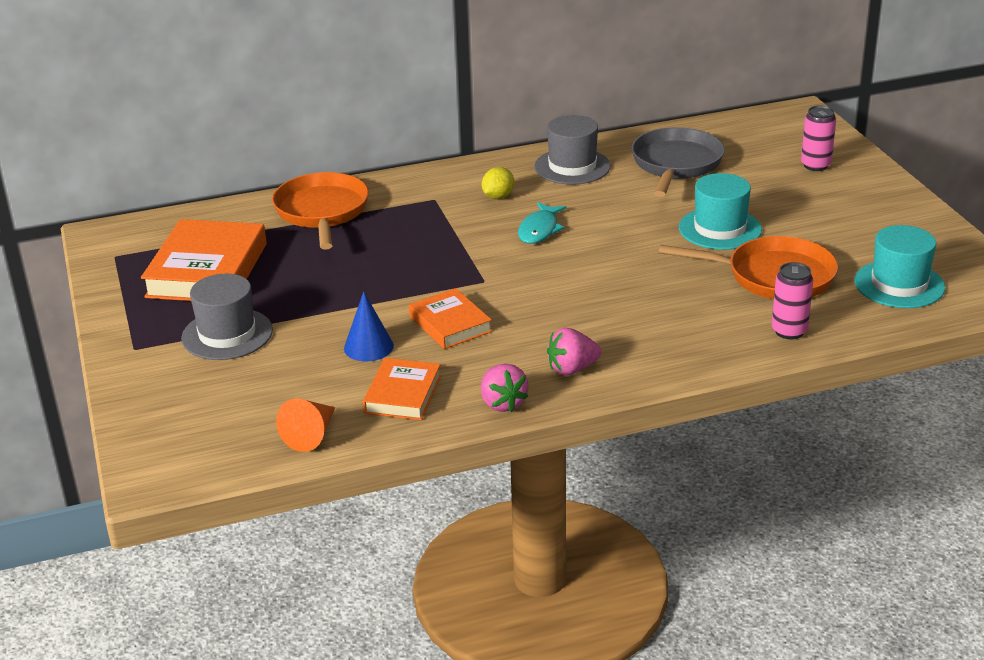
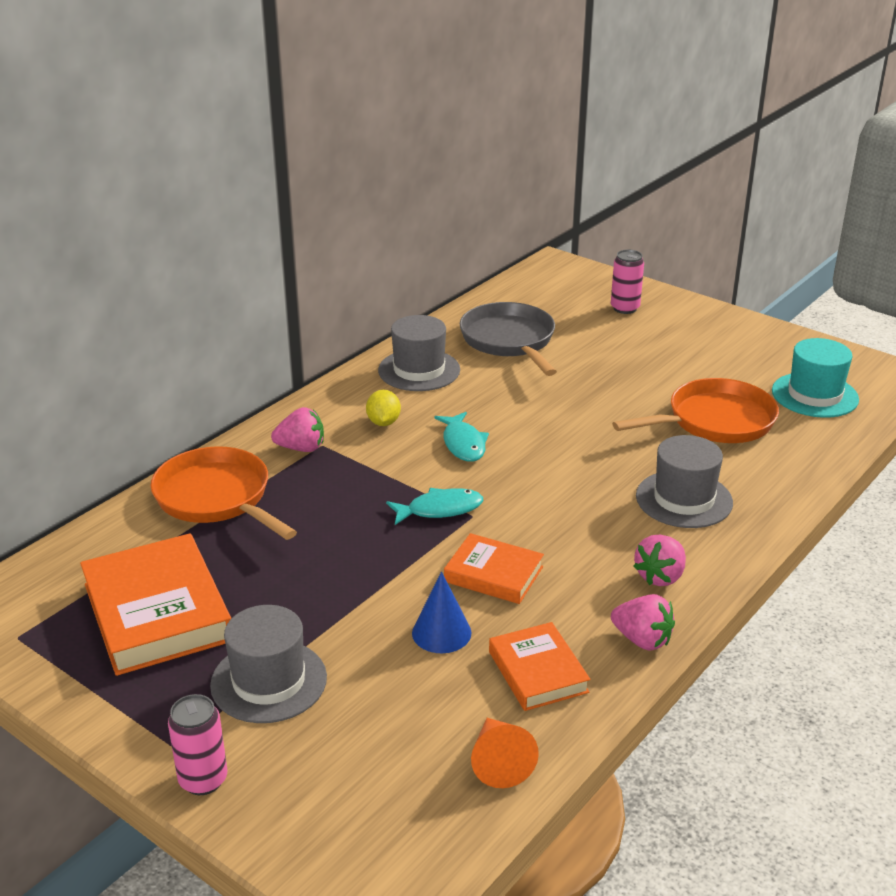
camera: 35 degrees left, 0 degrees up
turquoise hat [679,173,762,250] -> none
pink can [772,262,813,339] -> pink can moved to [168,694,227,795]
none -> pink strawberry [271,407,324,452]
none -> turquoise fish [386,488,483,525]
none -> grey hat [636,435,733,528]

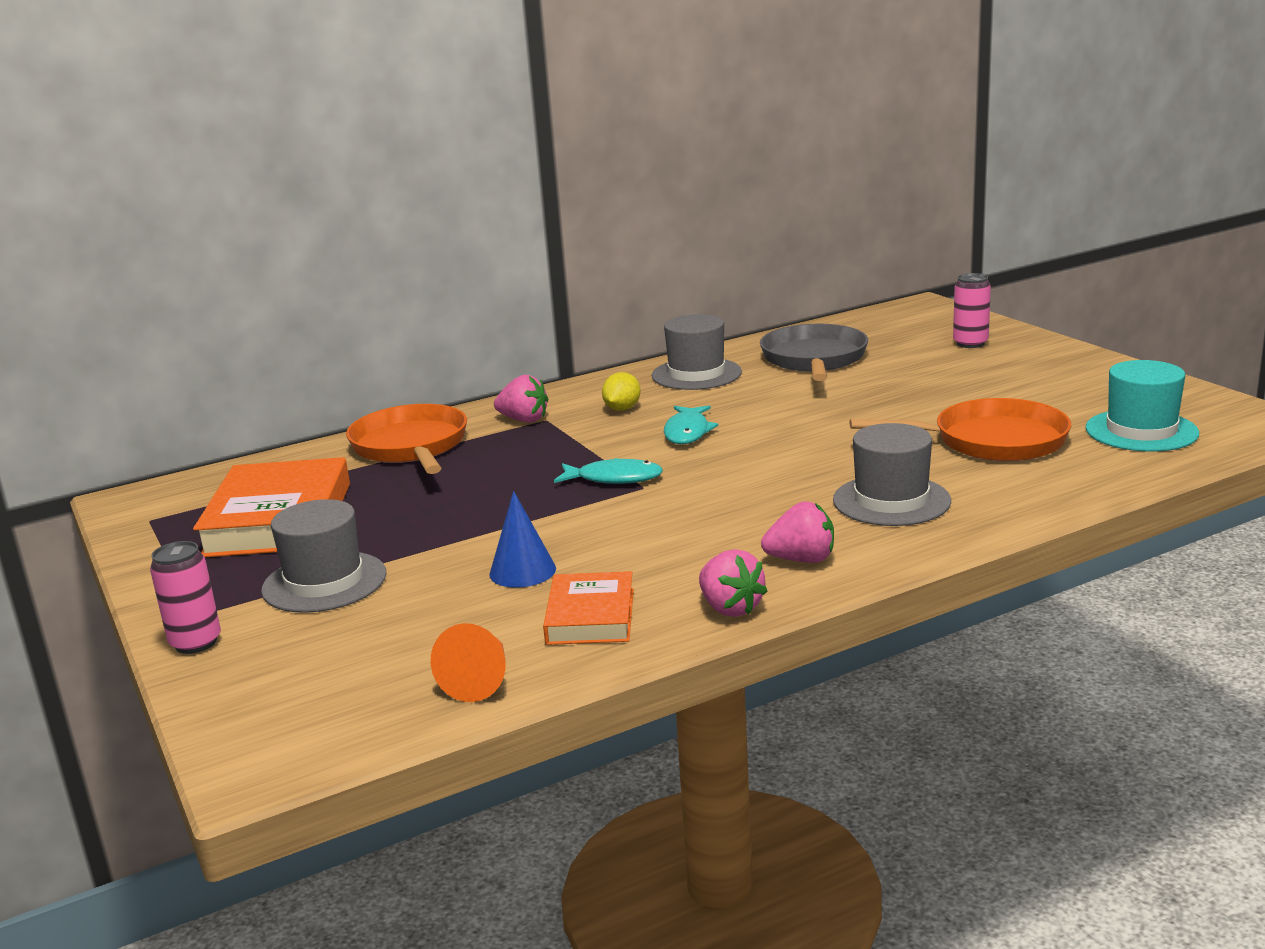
camera: 25 degrees right, 10 degrees down
orange book [444,533,544,604] -> none
pink strawberry [633,534,686,586] -> pink strawberry turned 150 degrees counterclockwise [761,501,834,563]

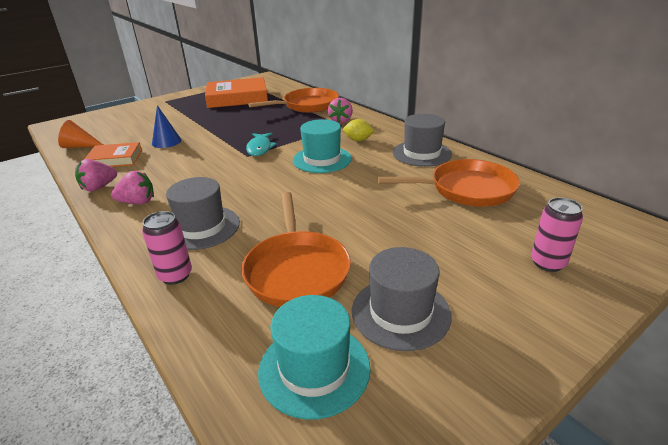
camera: 80 degrees right, 10 degrees up
pink can [150,541,221,654] -> pink can moved to [142,211,192,285]
grey hat [261,499,387,613] -> grey hat moved to [352,247,451,351]
turquoise fish [664,405,718,444] -> turquoise hat [293,119,352,173]
grey pan [760,324,868,381] -> orange pan [378,159,520,207]
pink strawberry [761,501,834,563] -> pink strawberry turned 90 degrees counterclockwise [111,171,154,204]

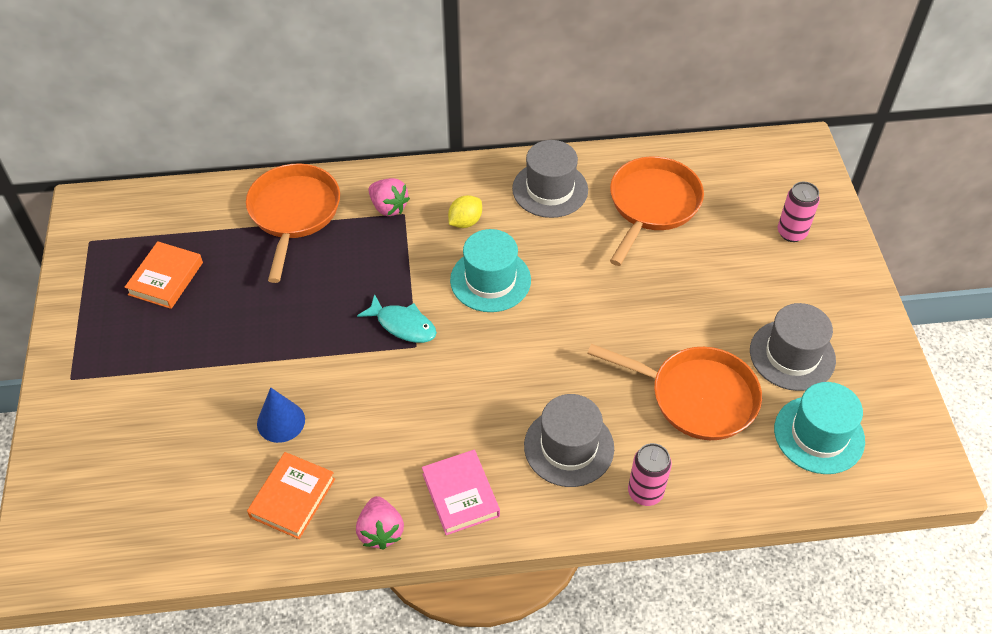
camera: 60 degrees left, 20 degrees up
orange cone [58,120,103,148] -> none
pink strawberry [111,171,154,204] -> pink book [422,450,500,535]
orange book [205,77,268,108] -> orange book [124,241,203,309], size x0.58

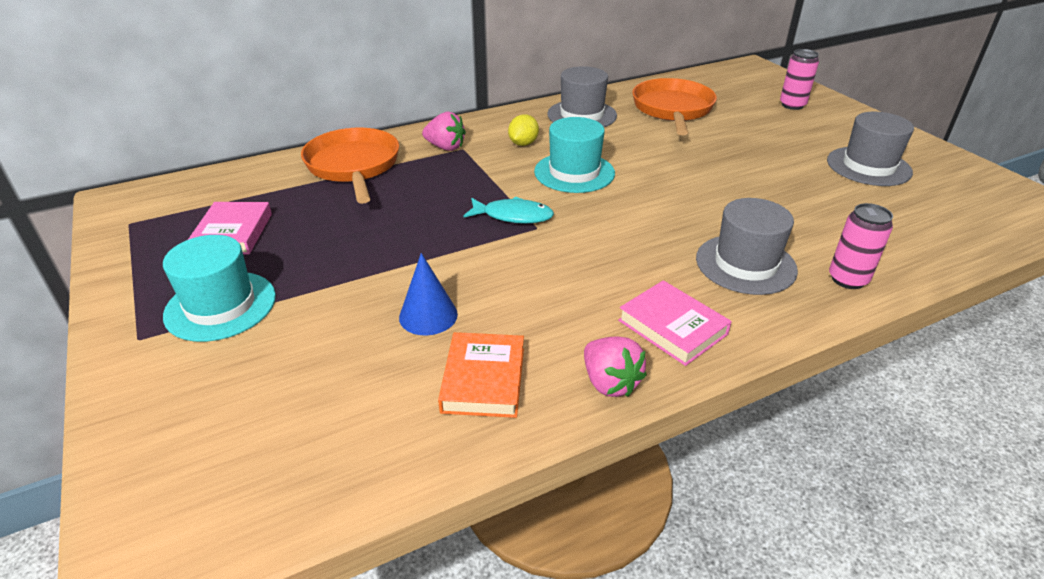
camera: 20 degrees left, 15 degrees down
orange book [124,241,203,309] -> pink book [188,202,272,254]
orange pan [587,344,762,440] -> none
turquoise hat [774,382,865,474] -> turquoise hat moved to [163,235,276,342]

